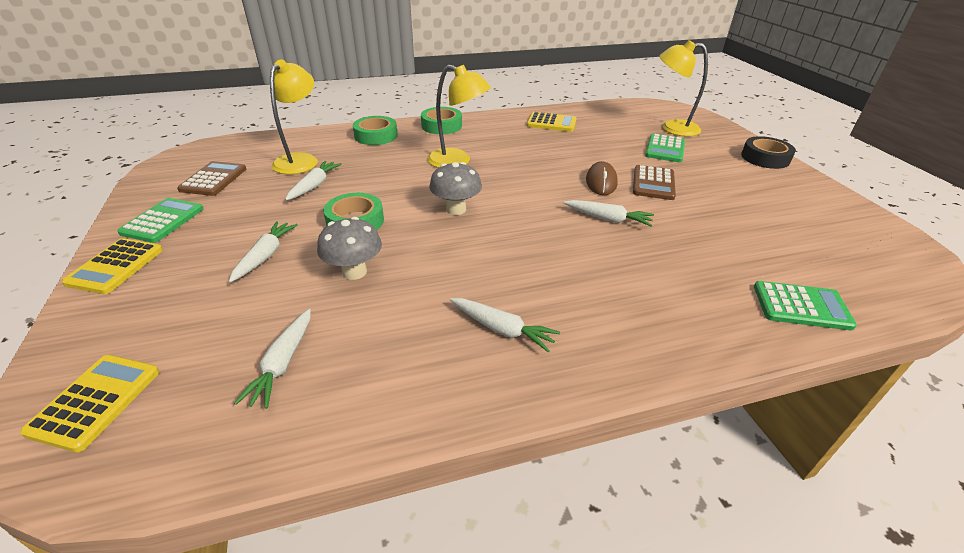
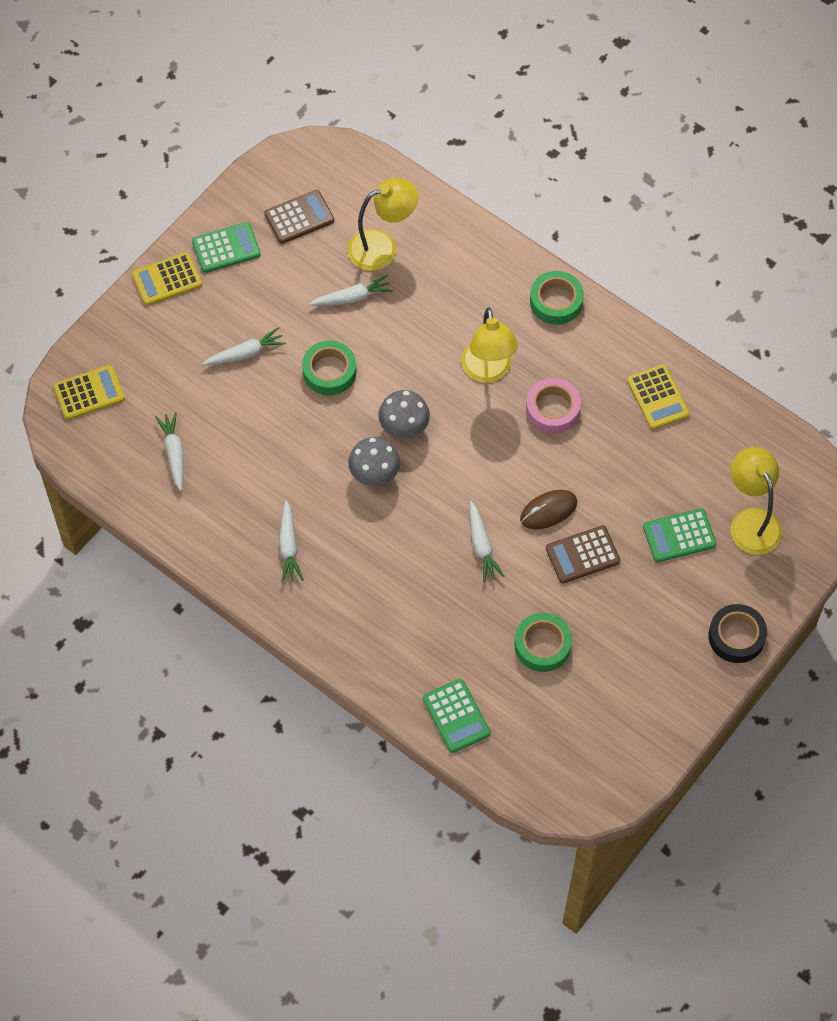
camera: 55 degrees right, 25 degrees up
white carrot [234,309,311,409] -> white carrot turned 105 degrees clockwise [155,412,184,491]
grey mushroom [317,217,382,280] -> grey mushroom moved to [348,437,400,486]
green tape [353,116,398,145] -> green tape moved to [514,613,572,672]
none -> pink tape [526,378,581,433]

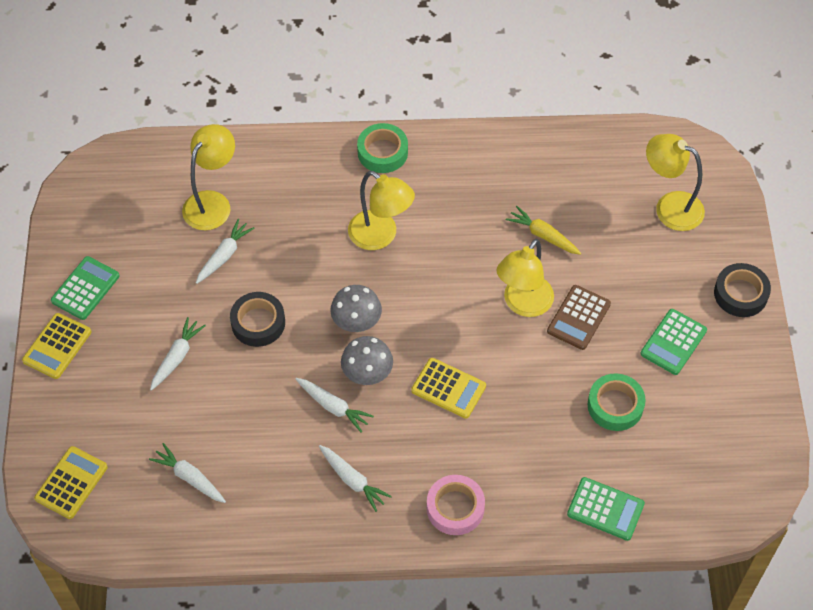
camera: 40 degrees left, 5 degrees down
brown calculator [264,190,334,244] -> none
green tape [302,340,357,395] -> black tape [230,292,285,347]
white carrot [469,501,505,582] -> white carrot moved to [296,378,374,433]
brown mouse [520,490,577,529] -> yellow lamp [497,239,554,317]
pink tape [526,378,581,433] -> pink tape moved to [427,475,485,535]
yellow calculator [627,364,690,430] -> yellow calculator moved to [411,358,486,419]
green calculator [643,508,717,562] -> green calculator moved to [640,309,707,375]
none -> yellow carrot [506,206,581,255]

